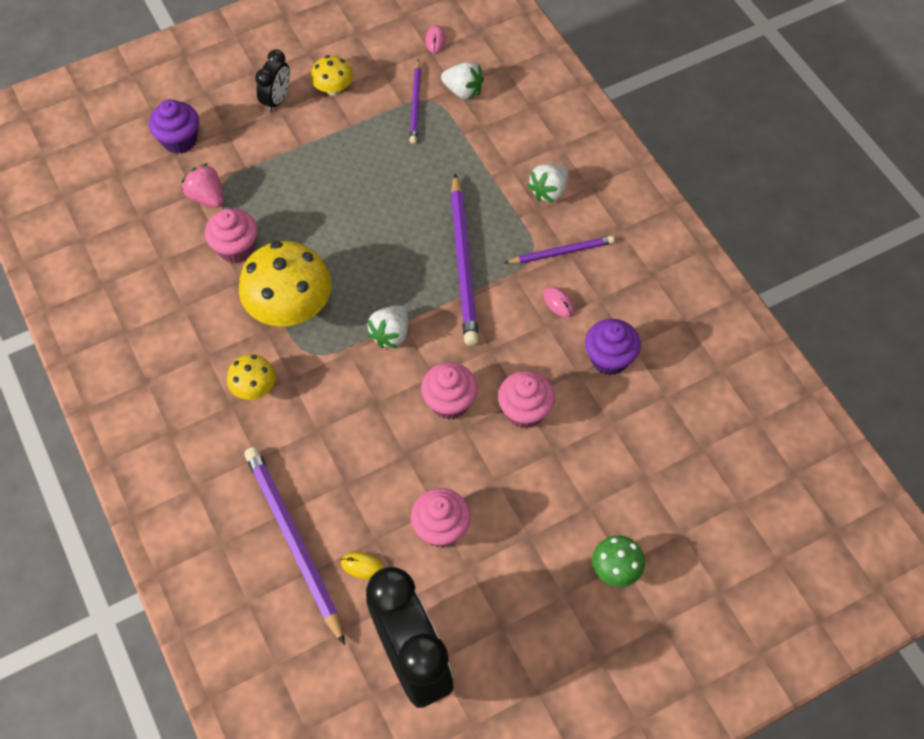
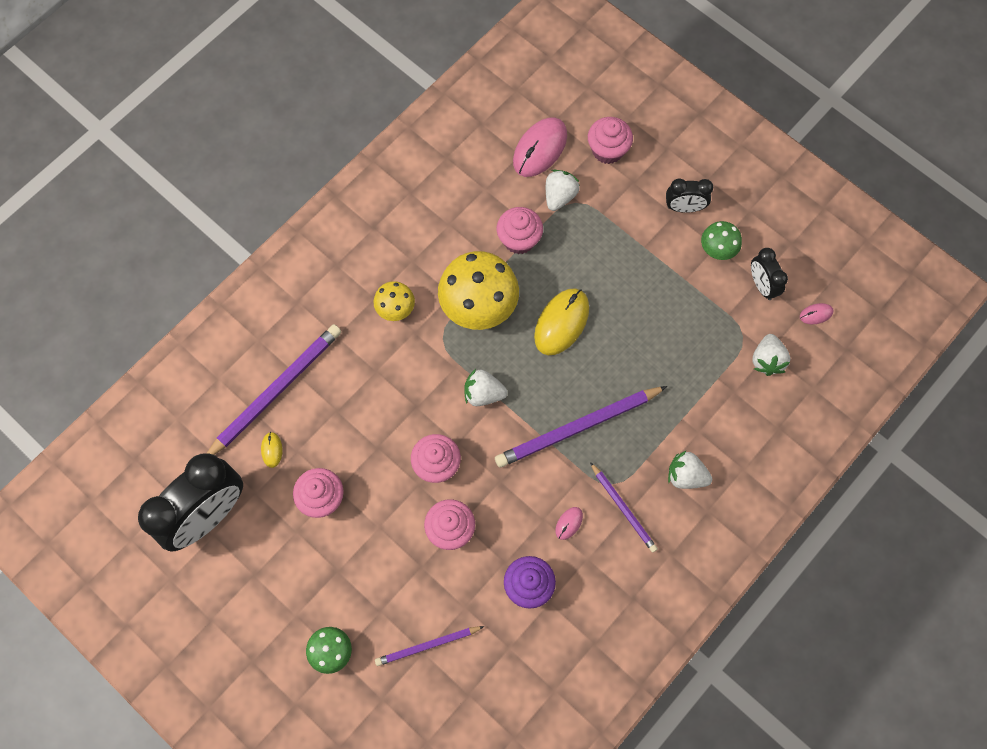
camera: 70 degrees right, 10 degrees up
purple cupcake [149,99,199,154] -> pink cupcake [588,117,633,164]
pink strawberry [181,163,224,208] -> white strawberry [546,170,580,211]
yellow mushroom [311,55,353,96] -> green mushroom [701,221,742,260]
purple pencil [410,60,421,144] -> purple pencil moved to [375,626,484,666]
none -> pink mouse [513,118,567,177]
none -> yellow mouse [534,288,589,355]
none -> black clock [751,248,788,300]

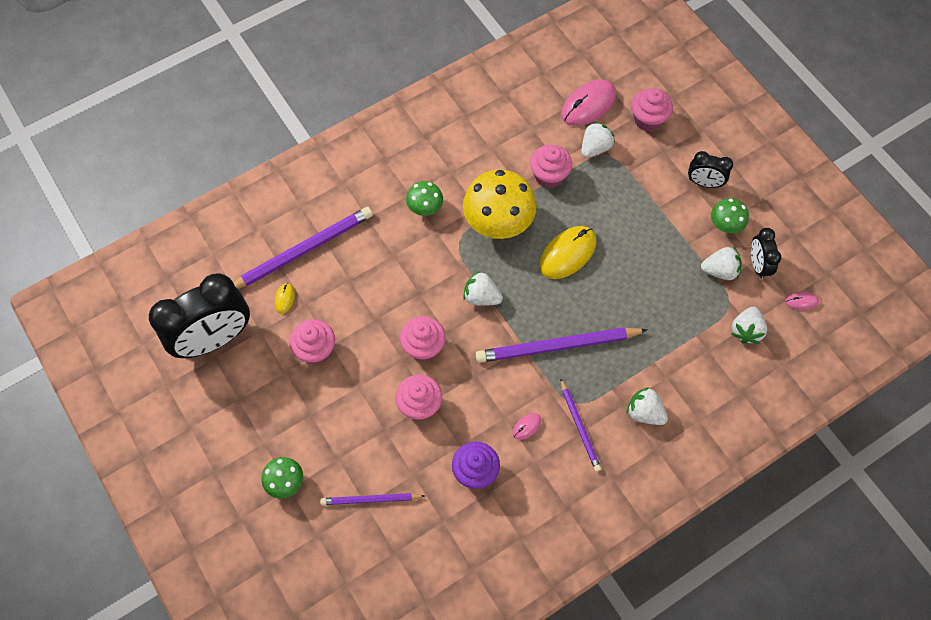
camera: 15 degrees right, 5 degrees down
yellow mushroom [374,281,415,321] -> green mushroom [406,181,443,216]
none -> white strawberry [701,247,742,280]

